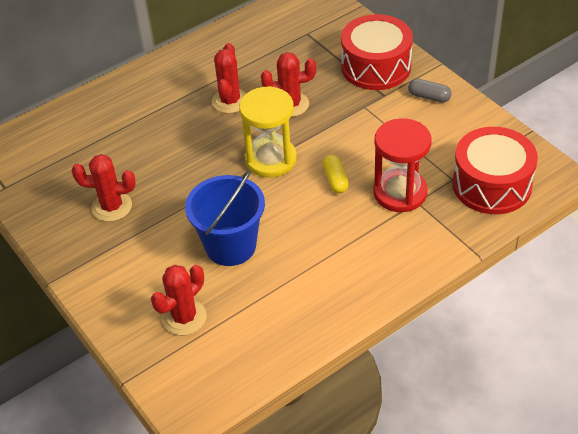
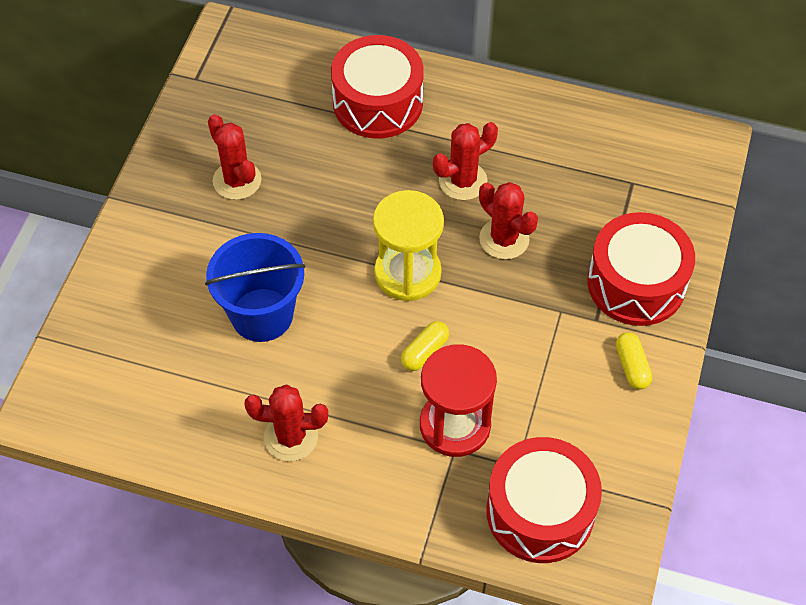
camera: 50 degrees right, 10 degrees up
red cactus [151,265,207,335] -> red cactus moved to [244,384,328,461]
grey capsule [408,78,452,103] -> yellow capsule [616,332,652,390]
none -> red drum [331,35,424,138]

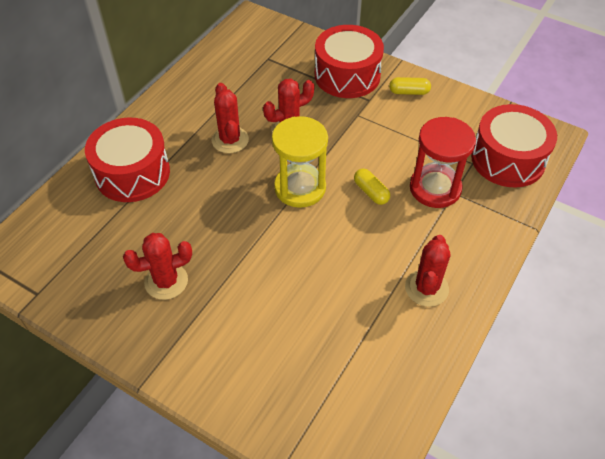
camera: 75 degrees left, 5 degrees down
blue bucket [205,233,306,342] -> none

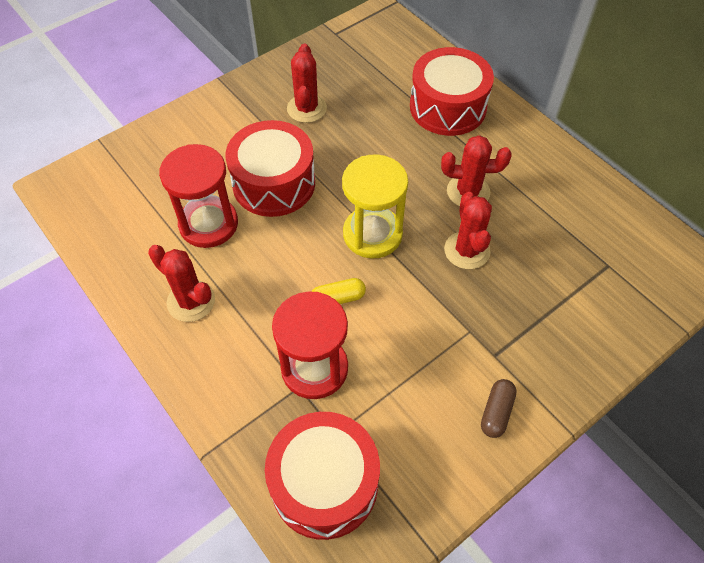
camera: 110 degrees right, 5 degrees up
red drum [315,25,384,98] -> red drum moved to [225,120,315,217]
yellow capsule [389,77,431,95] -> brown capsule [481,379,517,438]
none -> red hourglass [159,144,238,248]

